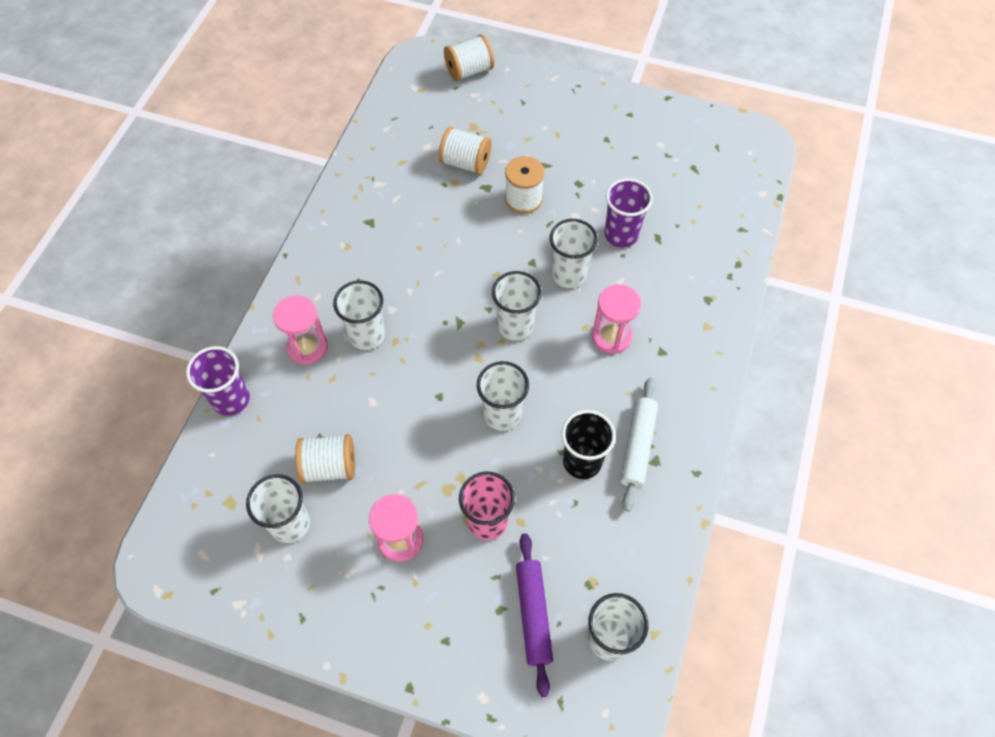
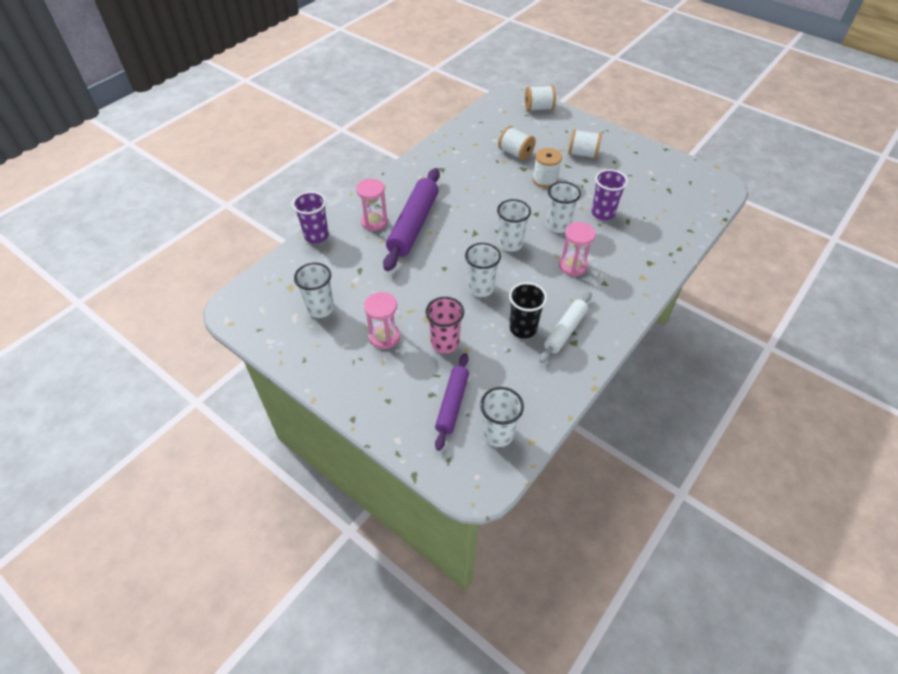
camera: 20 degrees right, 10 degrees down
white spool [295,434,355,484] -> white spool moved to [568,129,602,159]
white cup [333,280,385,350] -> purple rolling pin [383,168,440,271]

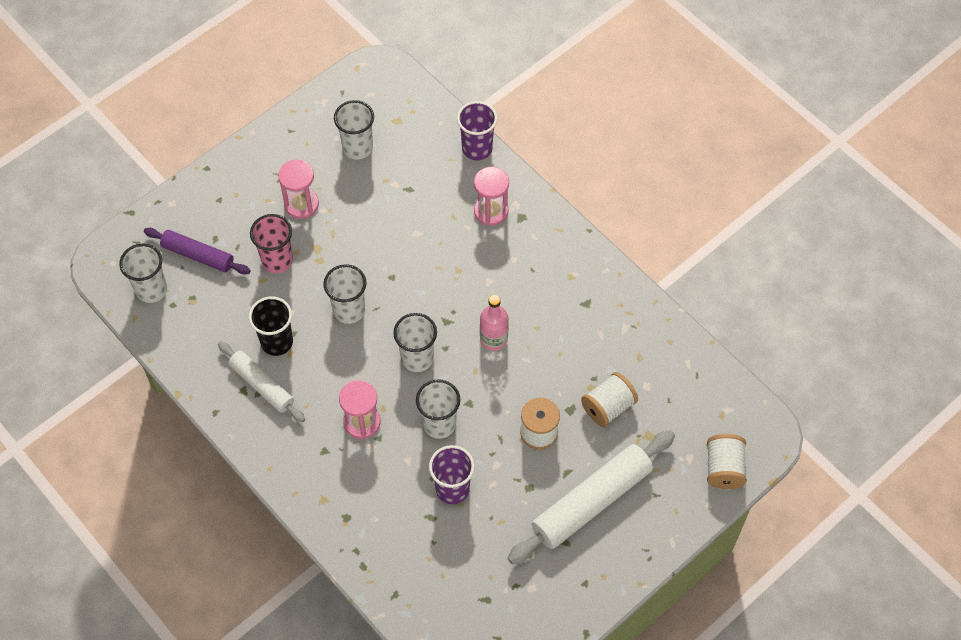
camera: 100 degrees right, 10 degrees up
purple rolling pin [383,168,440,271] -> none
white spool [568,129,602,159] -> white rolling pin [507,430,675,564]
none -> pink bottle [480,295,509,351]

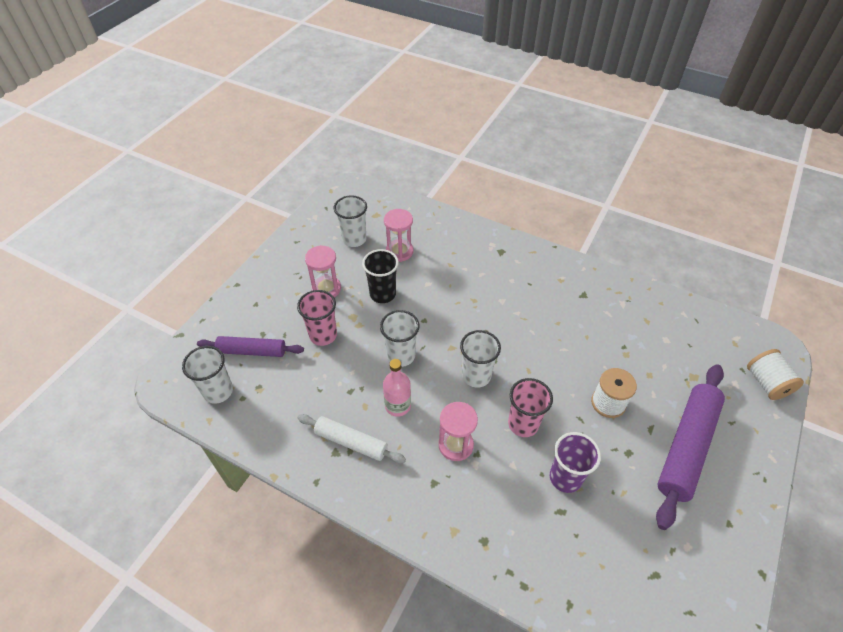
camera: 20 degrees left, 10 degrees down
black cup [249,296,293,356] -> black cup moved to [362,249,399,303]
white cup [416,379,461,439] -> pink cup [508,378,553,437]
purple cup [457,101,497,160] -> none
pink hourglass [474,167,509,226] -> pink hourglass moved to [384,209,413,262]
pink bottle [480,295,509,351] -> pink bottle moved to [383,359,411,417]
white rolling pin [507,430,675,564] -> purple rolling pin [656,364,725,530]
white spool [581,372,638,427] -> none

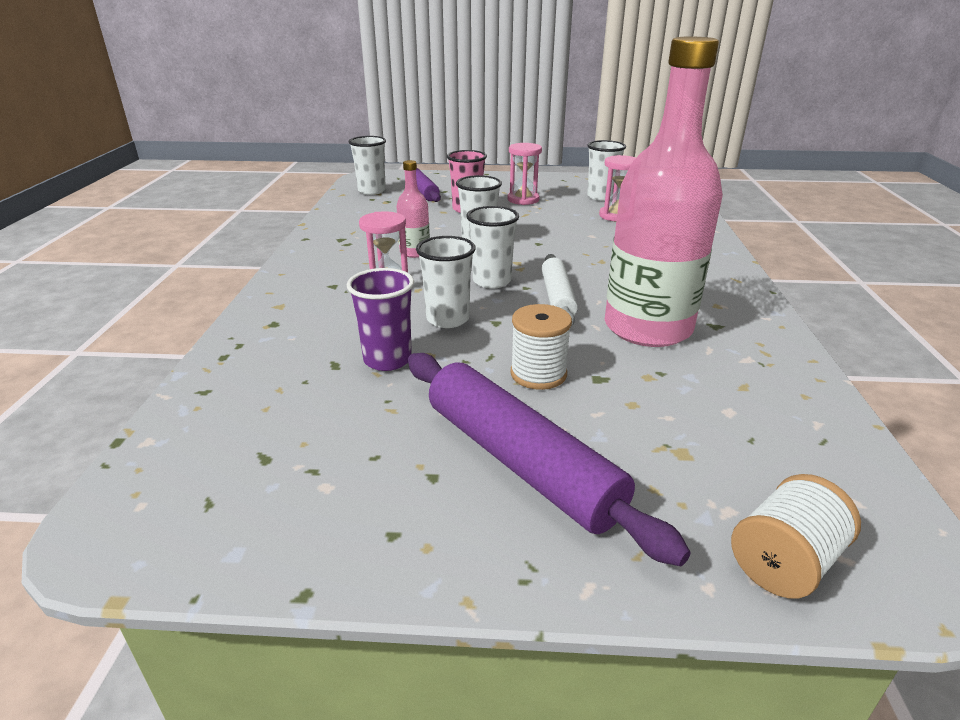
camera: 65 degrees right, 20 degrees down
white rolling pin [298,414,406,463] -> white rolling pin moved to [542,254,578,326]
black cup [362,249,399,303] -> none
pink cup [508,378,553,437] -> white cup [416,236,476,328]
purple rolling pin [656,364,725,530] -> purple rolling pin turned 45 degrees clockwise [408,353,691,566]
none -> pink bottle [605,37,723,347]

